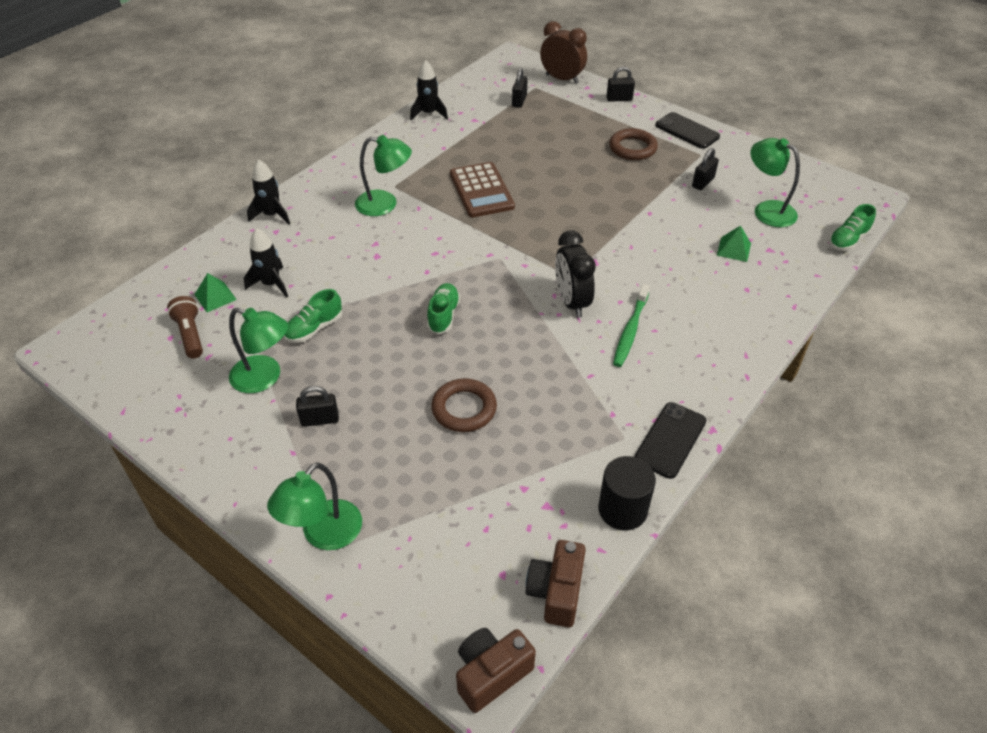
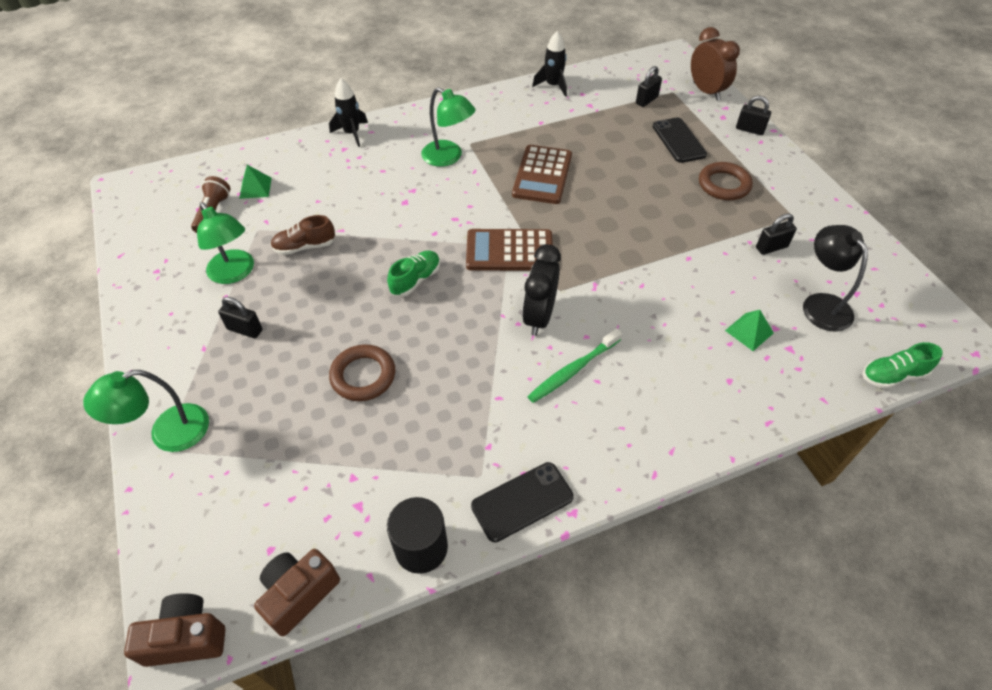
camera: 30 degrees right, 5 degrees up
black rocket [244,228,288,298] -> none
green shoe [284,289,342,343] -> brown shoe [271,215,335,255]
black phone [655,112,720,149] -> black phone moved to [653,117,707,163]
green lamp [751,138,800,227] -> black lamp [803,225,868,332]
none -> brown calculator [466,229,553,271]

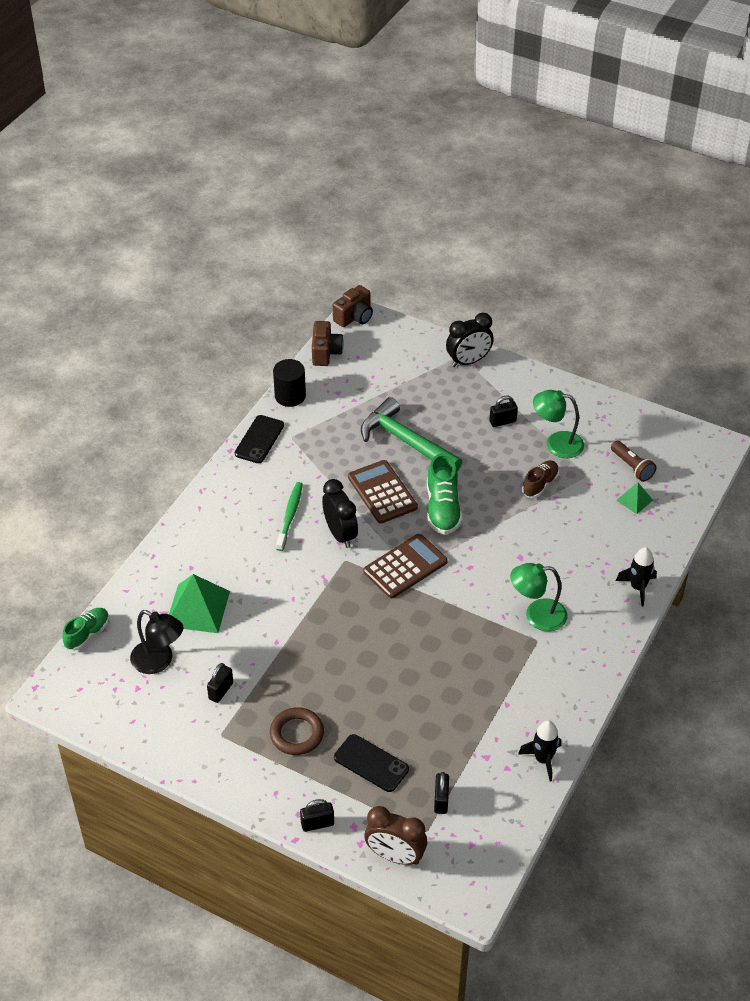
camera: 140 degrees right, 5 degrees down
green lamp [83,370,209,452] -> black clock [446,313,494,367]
brown ring [329,344,395,401] -> green hammer [361,397,462,472]
green shoe [387,250,440,297] -> green shoe [427,453,462,535], size x1.54
brown calculator [512,145,572,204] -> brown calculator moved to [348,460,418,523]
green pyramid [725,310,774,351] -> green pyramid [169,574,230,633], size x1.92

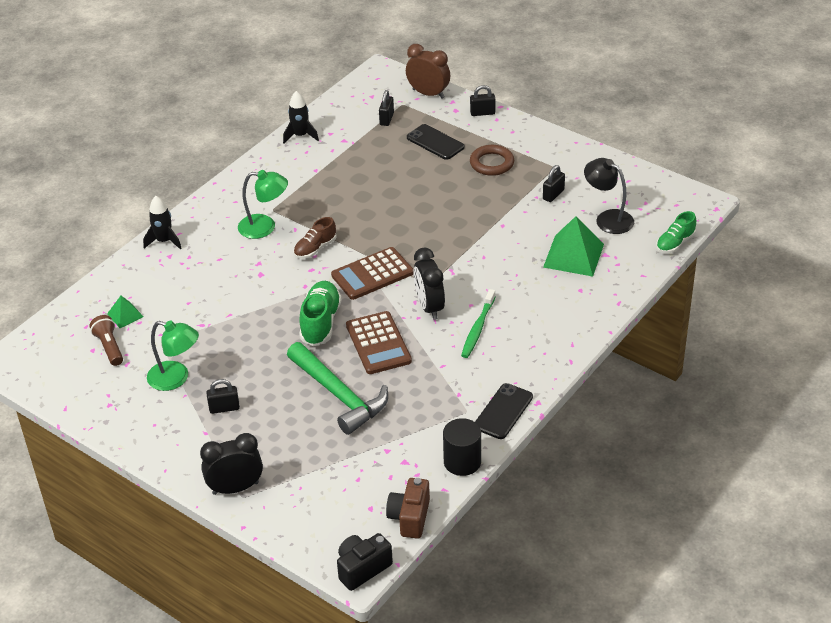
camera: 170 degrees left, 5 degrees down
brown camera [333,285,373,327] -> black camera [337,533,393,591]
brown shoe [522,460,559,498] -> brown shoe moved to [294,217,337,259]

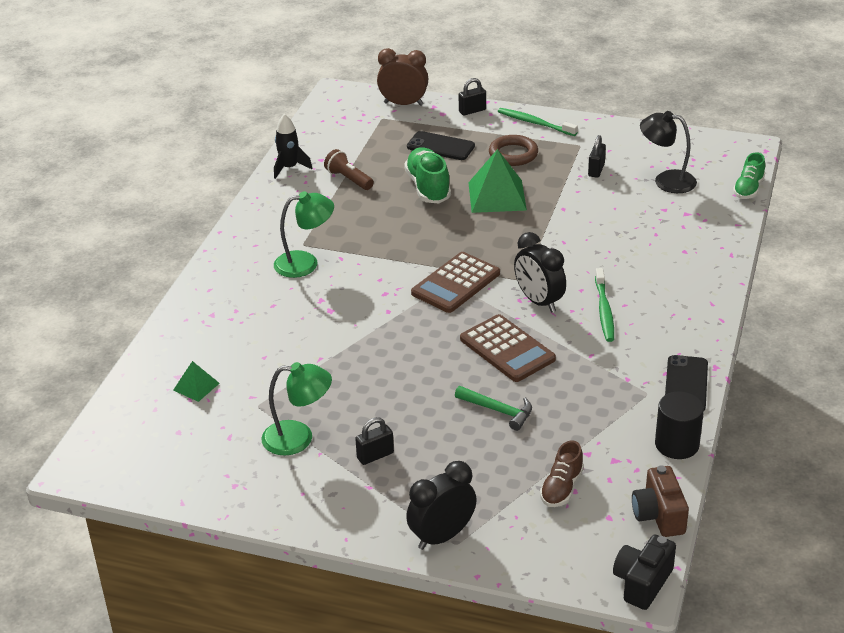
camera: 20 degrees left, 5 degrees down
brown flashlight [90,315,123,366] -> brown flashlight moved to [324,149,374,190]
black rocket [143,196,182,250] -> none
green hammer [287,342,388,435] -> green hammer [455,386,532,431], size x0.54
brown shoe [294,217,337,259] -> brown shoe moved to [540,440,584,507]
green shoe [299,281,342,346] -> green shoe moved to [404,147,451,204]
black padlock [379,90,394,126] -> none
green pyramid [543,216,604,277] -> green pyramid moved to [468,149,527,213]
none -> green toothbrush [498,108,578,136]

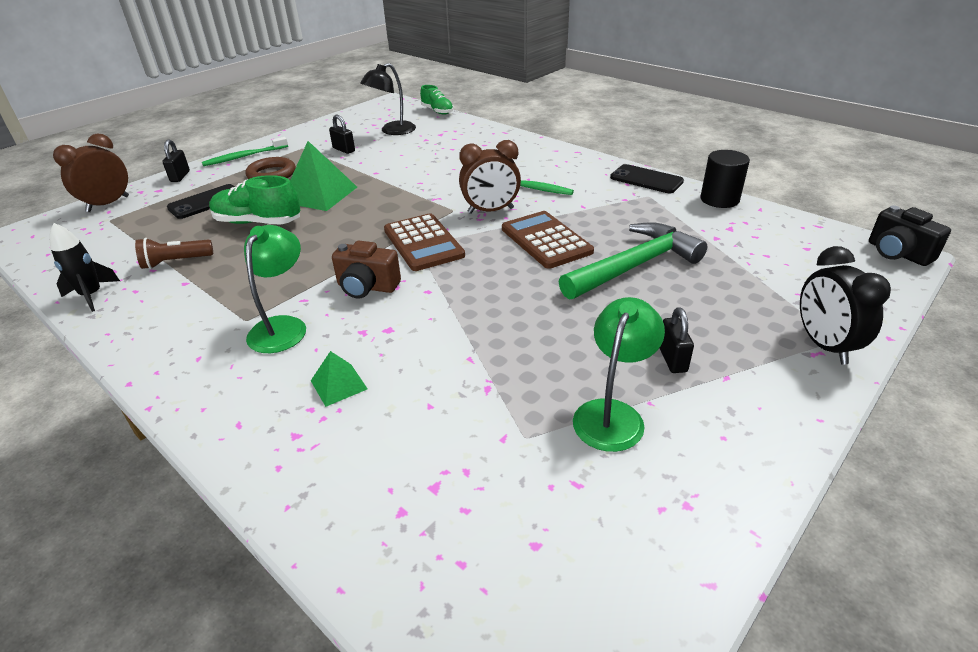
camera: 65 degrees left, 0 degrees up
green pyramid [173,361,220,402] -> green pyramid moved to [311,351,367,407]
green hammer [455,386,532,431] -> green hammer [559,222,707,300], size x1.86
brown calculator [460,314,556,382] -> brown calculator turned 105 degrees counterclockwise [502,211,594,269]
black clock [514,232,566,313] -> brown clock [459,140,521,214]
brown shoe [540,440,584,507] -> none
brown camera [632,465,689,537] -> brown camera moved to [332,241,401,298]

